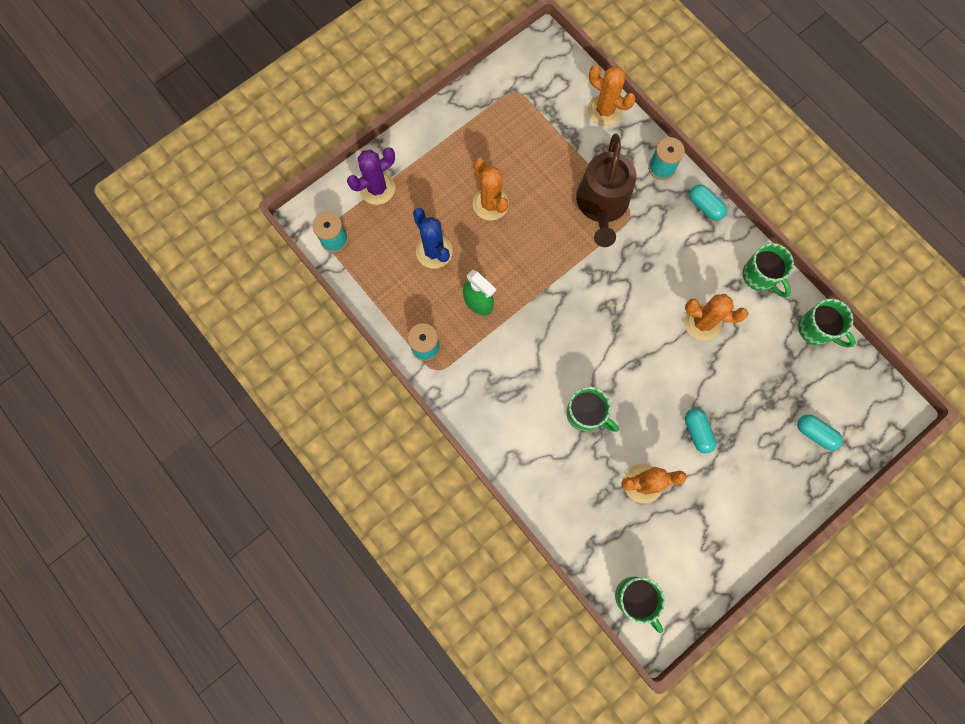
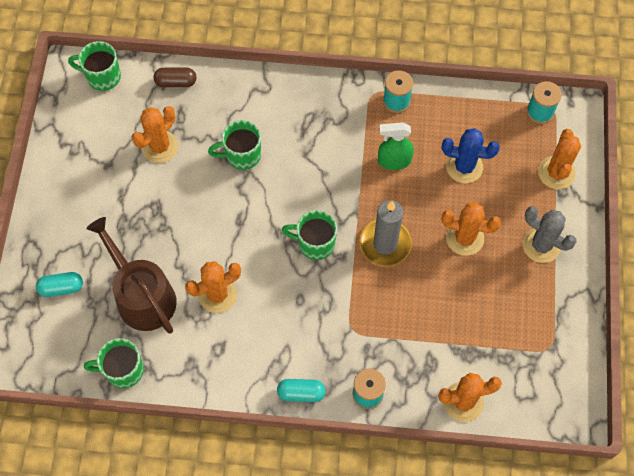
camera: 135 degrees right, 10 degrees down
purple cactus [347,147,395,205] -> orange cactus [538,129,581,189]
brown watering can [576,133,636,247] -> brown watering can moved to [86,217,177,334]
turquoise capsule [685,408,717,454] -> none
green mug [743,243,794,298] -> green mug moved to [282,210,337,260]
none -> brown capsule [154,67,197,87]
none -> grey candle [360,200,412,266]
none -> grey cactus [522,206,576,263]

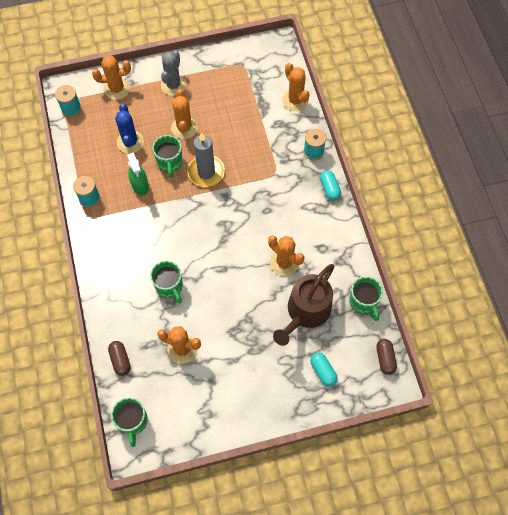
camera: 110 degrees left, 0 degrees up
green mug [282,210,337,260] -> green mug moved to [153,135,183,178]
none -> brown capsule [376,339,397,375]

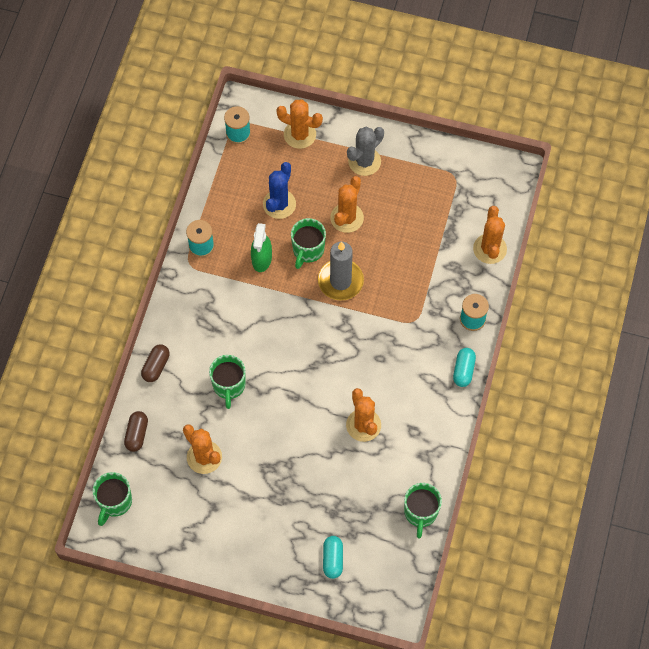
camera: 30 degrees right, 0 degrees up
brown watering can [273,264,334,346] -> none
brown capsule [376,339,397,375] -> brown capsule moved to [141,344,170,382]

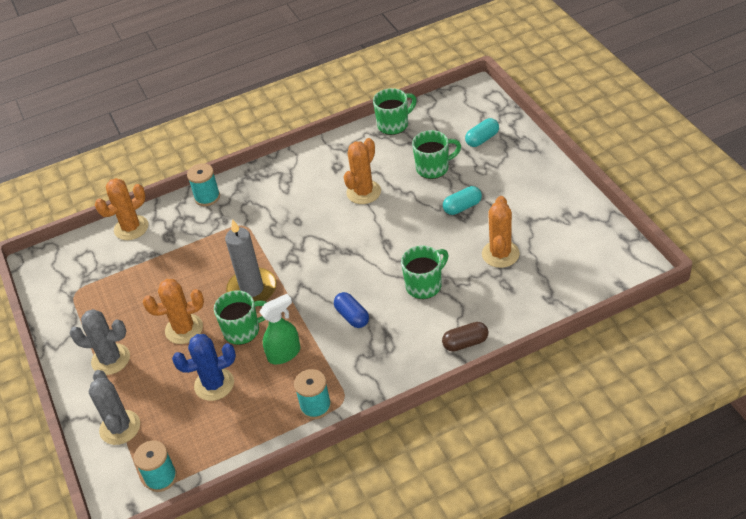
camera: 125 degrees left, 20 degrees down
green mug [92,472,132,526] -> green mug moved to [412,130,461,179]
brown capsule [124,411,148,452] -> none
orange cactus [276,99,323,149] -> grey cactus [89,370,140,445]
turquoise capsule [453,348,476,387] -> turquoise capsule moved to [443,186,482,215]
none -> blue capsule [334,292,369,328]

